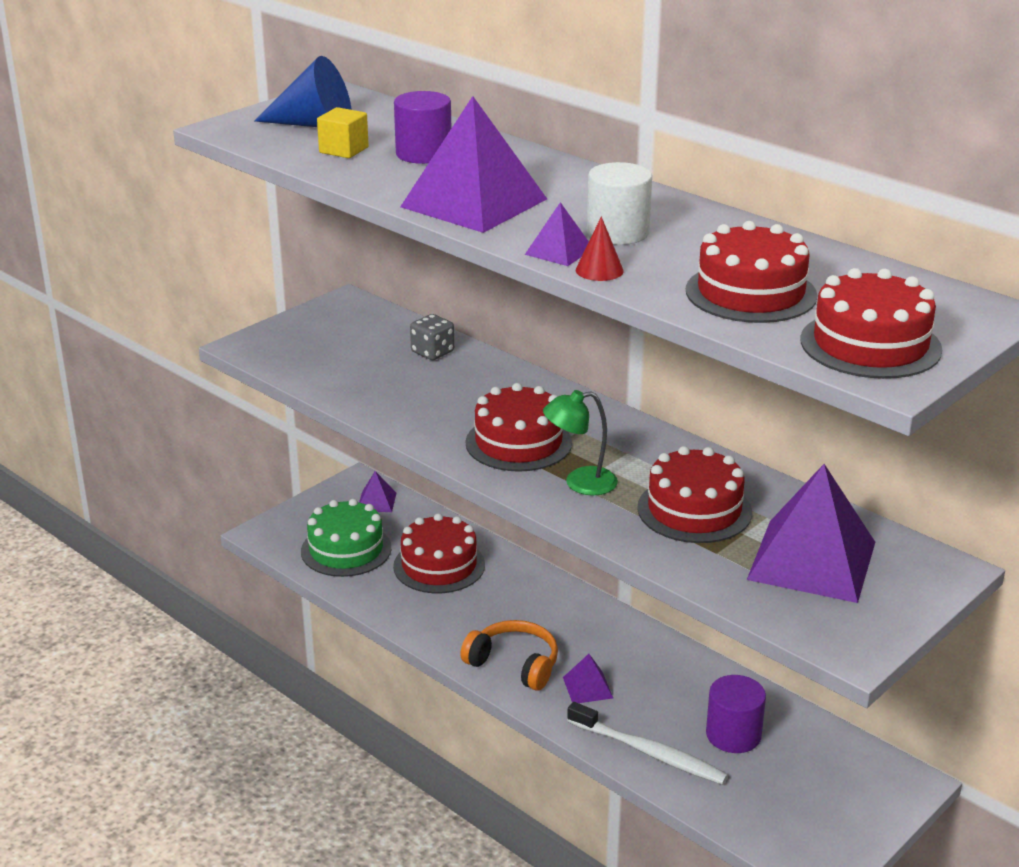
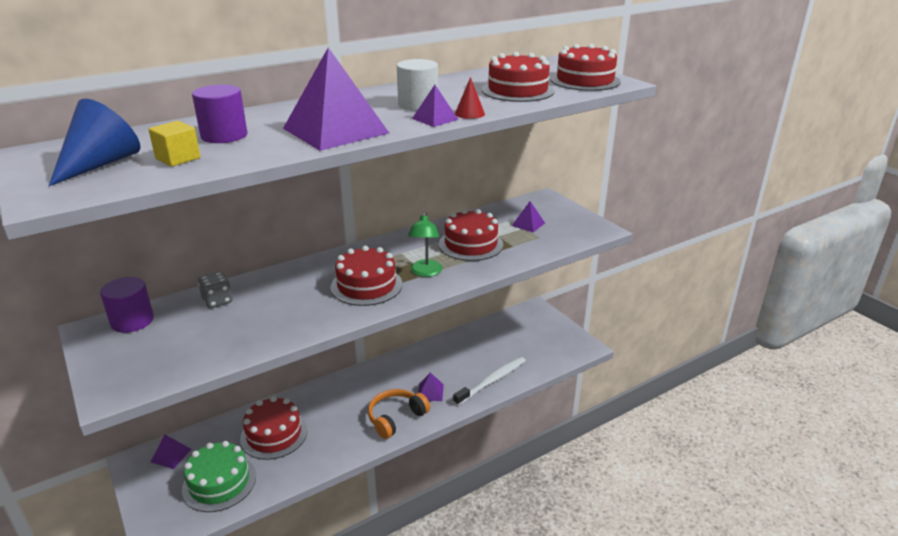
camera: 75 degrees left, 0 degrees up
purple cylinder [706,675,766,753] -> purple cylinder moved to [100,277,154,333]
purple pyramid [747,464,875,603] -> purple pyramid [512,201,545,232], size x0.45

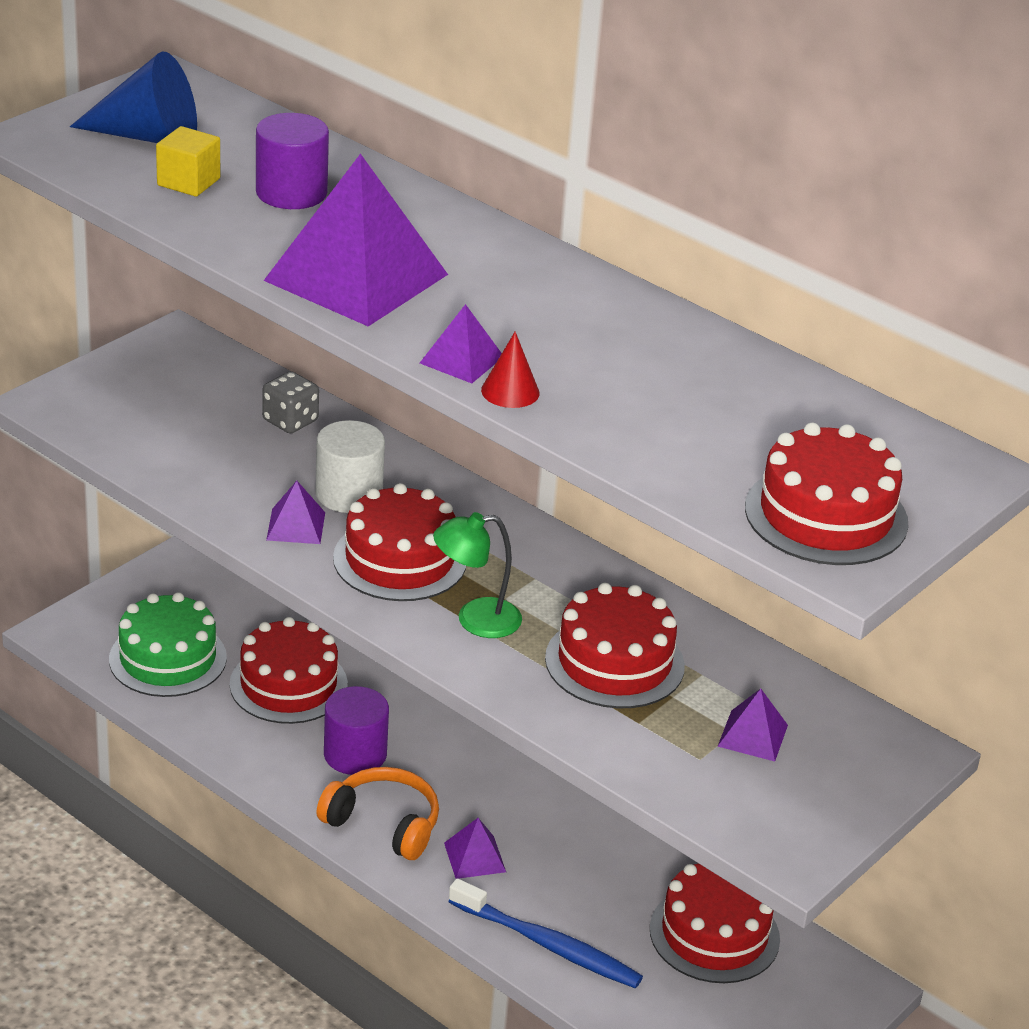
camera: 70 degrees right, 5 degrees up
purple cylinder [100,277,154,333] -> purple cylinder moved to [324,686,389,775]
purple pyramid [151,435,191,469] -> purple pyramid moved to [266,481,325,544]
white cylinder [397,59,438,111] -> white cylinder moved to [315,420,385,513]
white toothbrush [453,357,526,406] -> blue toothbrush [448,878,643,988]
red cake [482,52,554,102] -> red cake moved to [650,864,780,983]

